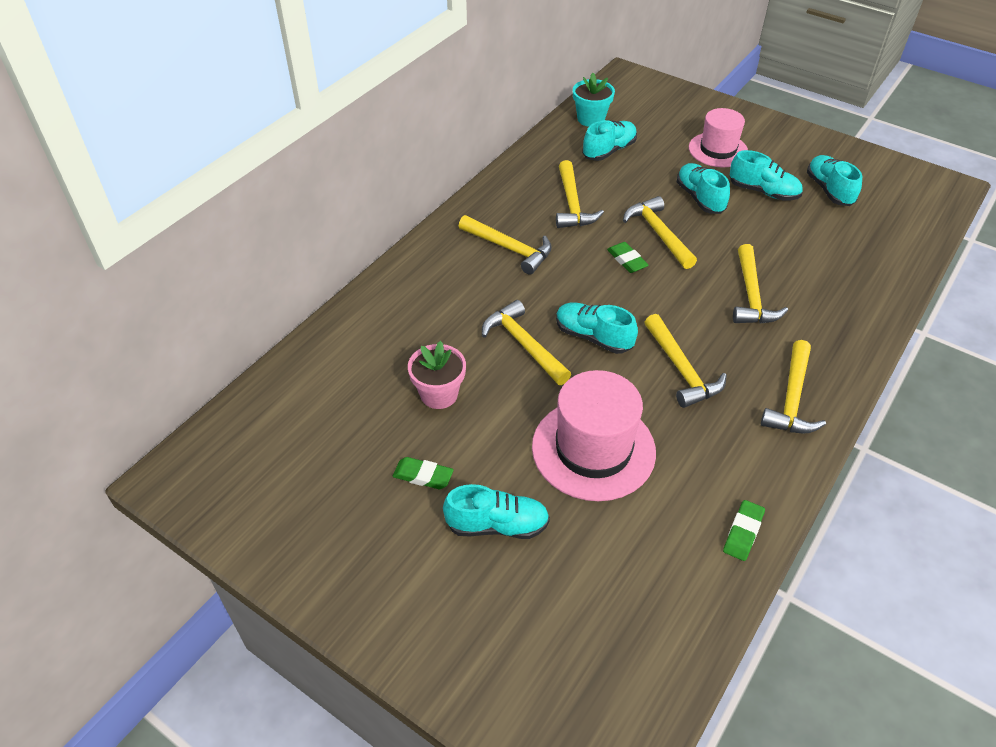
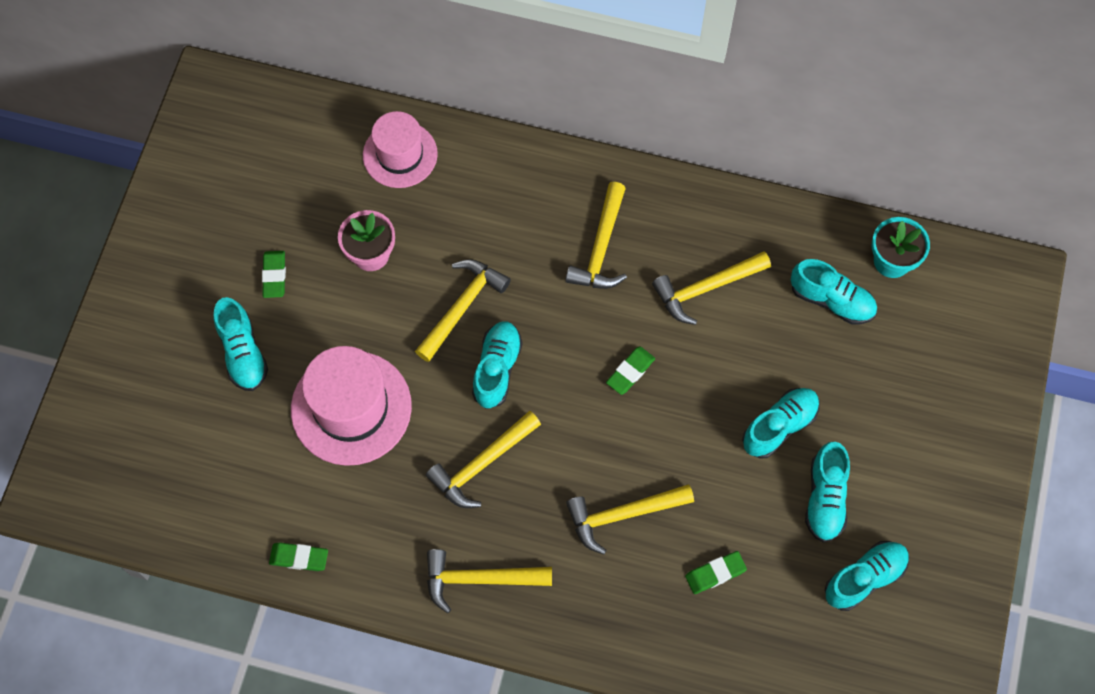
camera: 70 degrees right, 20 degrees up
yellow hammer [623,196,697,269] -> none
pink hat [689,108,748,168] -> pink hat moved to [363,111,438,188]
none -> green eraser [685,551,747,594]

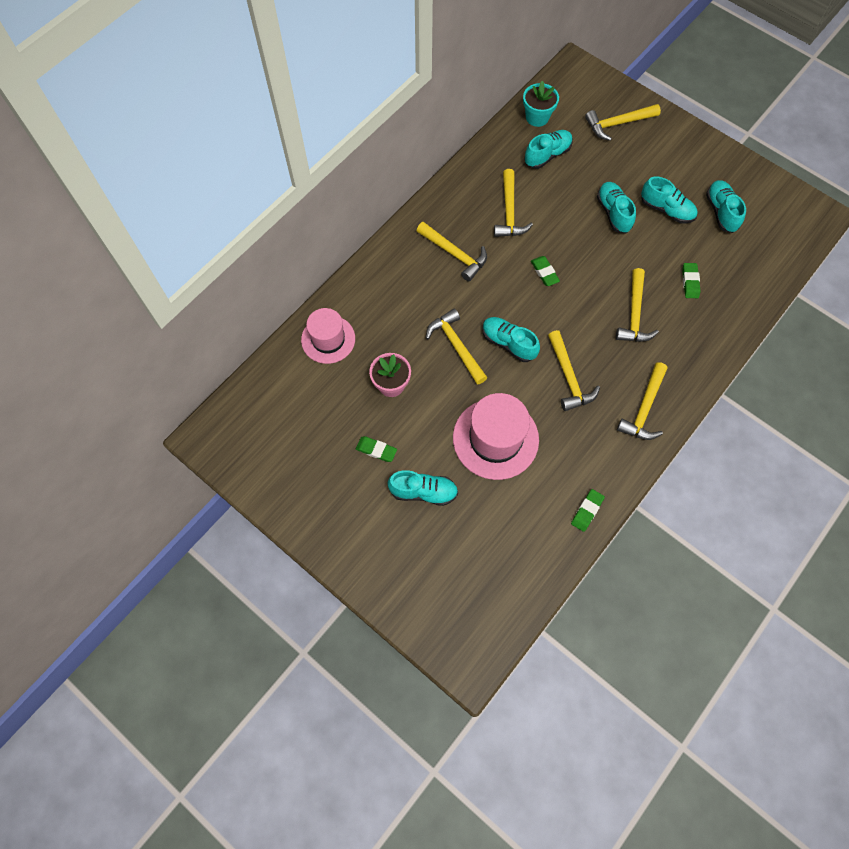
camera: 65 degrees left, 0 degrees up
none -> yellow hammer [585,104,661,141]

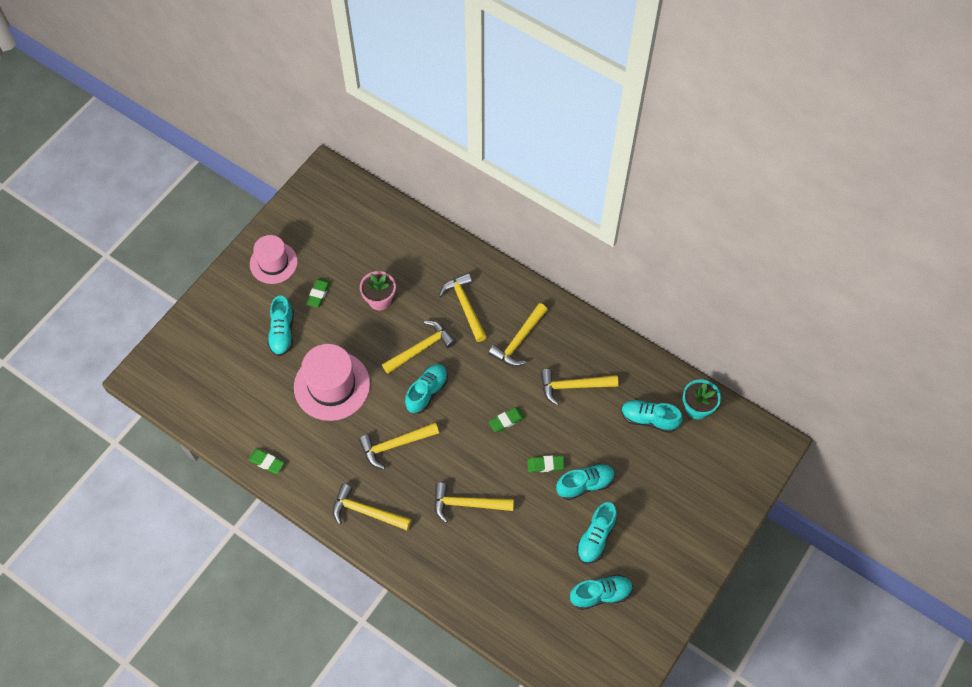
camera: 85 degrees right, 5 degrees down
pink hat [301,308,355,364] -> pink hat moved to [250,235,298,284]
turquoise shoe [524,130,573,169] -> turquoise shoe turned 150 degrees clockwise [621,400,682,433]
yellow hammer [585,104,661,141] -> yellow hammer moved to [439,273,487,342]
green eraser [682,263,701,298] -> green eraser moved to [527,456,565,472]

